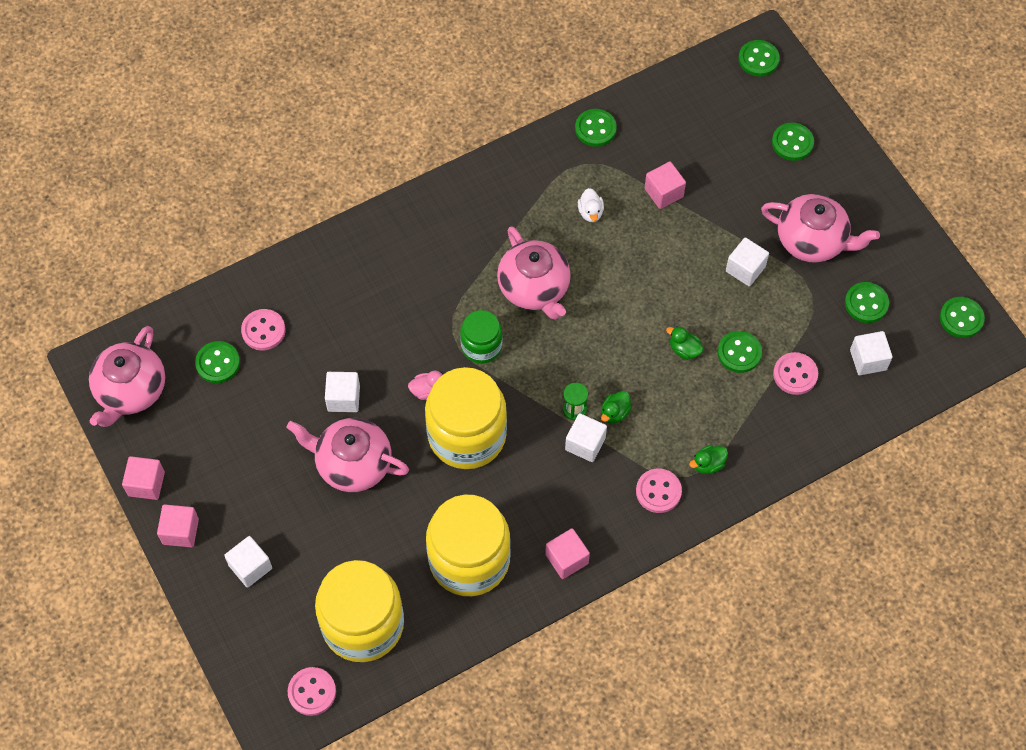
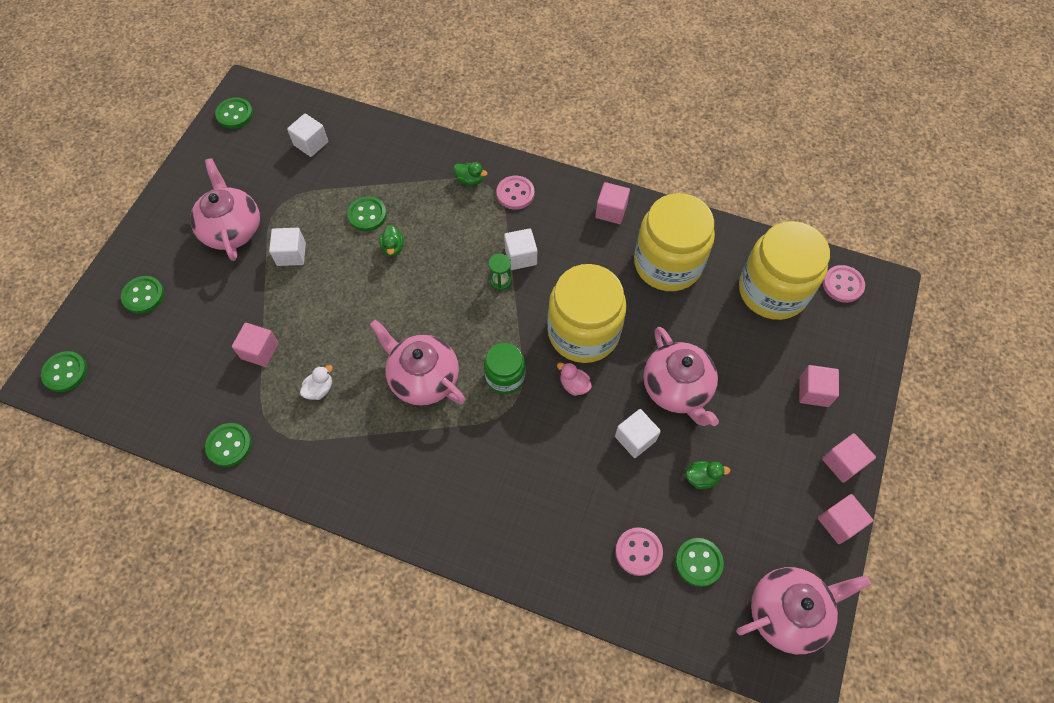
camera: 130 degrees left, 0 degrees up
white cube [224,536,272,588] -> pink cube [799,365,839,407]
pink teapot [497,226,571,320] -> pink teapot turned 75 degrees counterclockwise [370,320,465,406]
green duck [601,391,632,424] -> green duck moved to [686,461,730,489]
pink button [773,352,818,395] -> none
green button [845,282,889,323] -> none

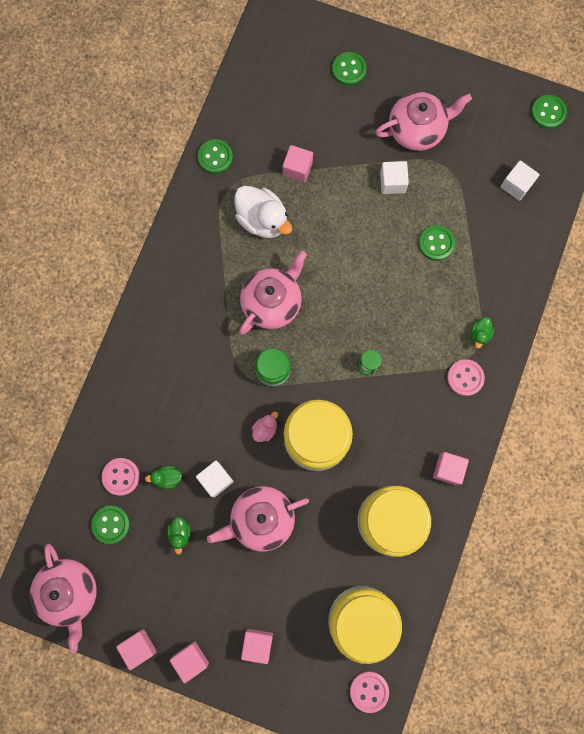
camera: 90 degrees right, 15 degrees up
green button [41,351,87,392] -> none
white duck [300,365,333,400] -> white duck [235,186,292,238], size x2.08
green duck [379,225,404,257] -> green duck moved to [145,466,182,489]
white cube [504,228,537,270] -> none

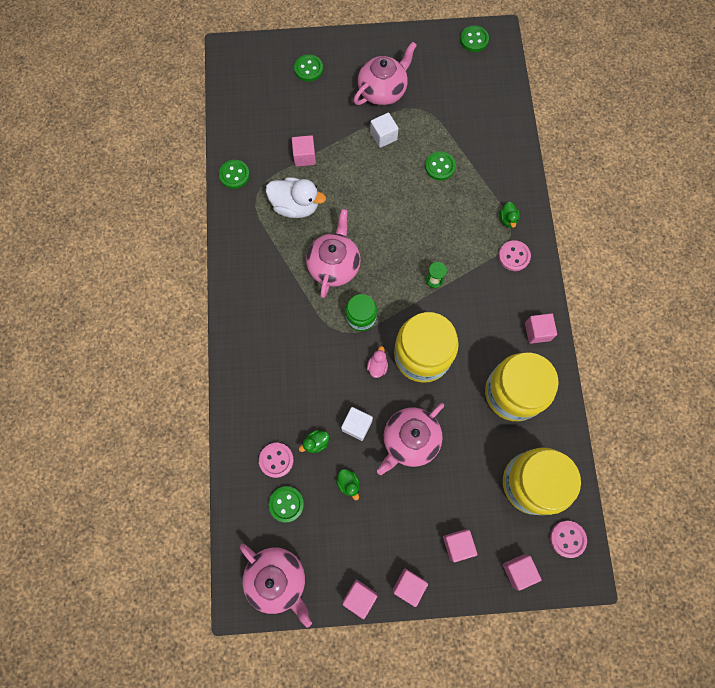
camera: 25 degrees left, 5 degrees down
white cube [501,160,540,201] -> none
none -> pink cube [503,554,541,591]

